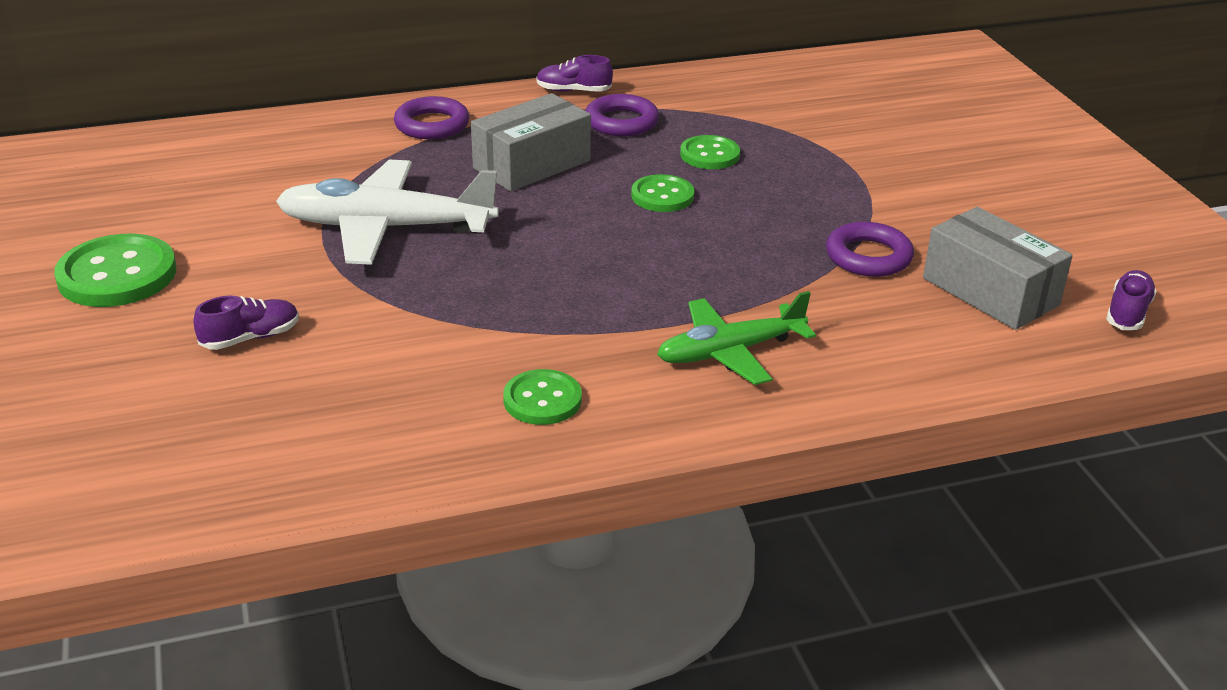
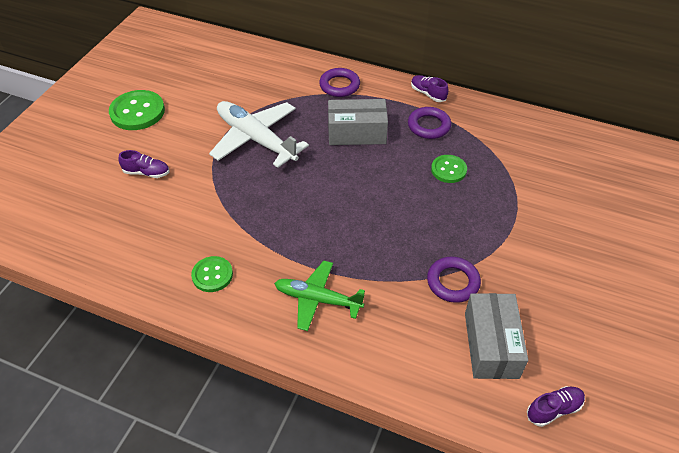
camera: 40 degrees right, 15 degrees up
green button [631,174,694,212] -> none

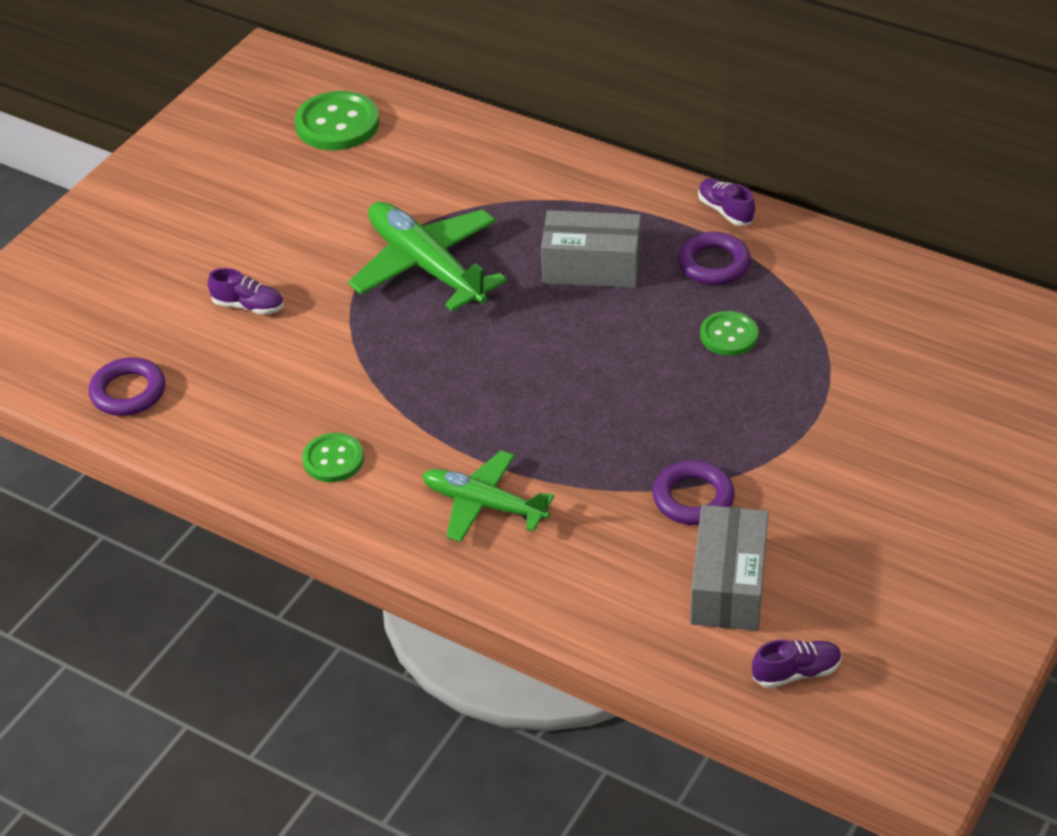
camera: 10 degrees right, 5 degrees down
green button [109,90,165,130] -> green button moved to [295,91,379,150]
white plane [209,101,309,168] -> green plane [348,202,507,311]
purple ring [319,68,360,97] -> purple ring moved to [89,357,165,416]

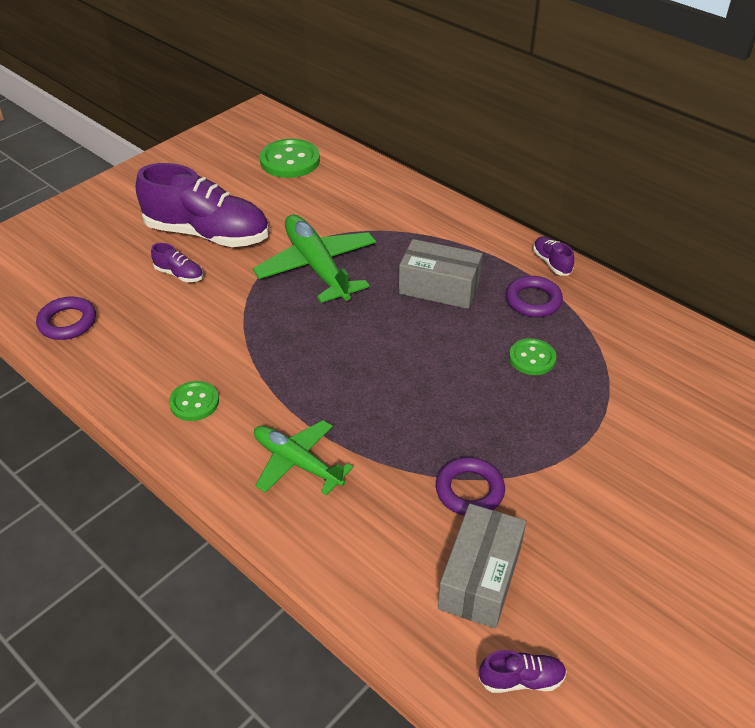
camera: 10 degrees right, 0 degrees up
none -> purple shoe [136,163,269,247]

